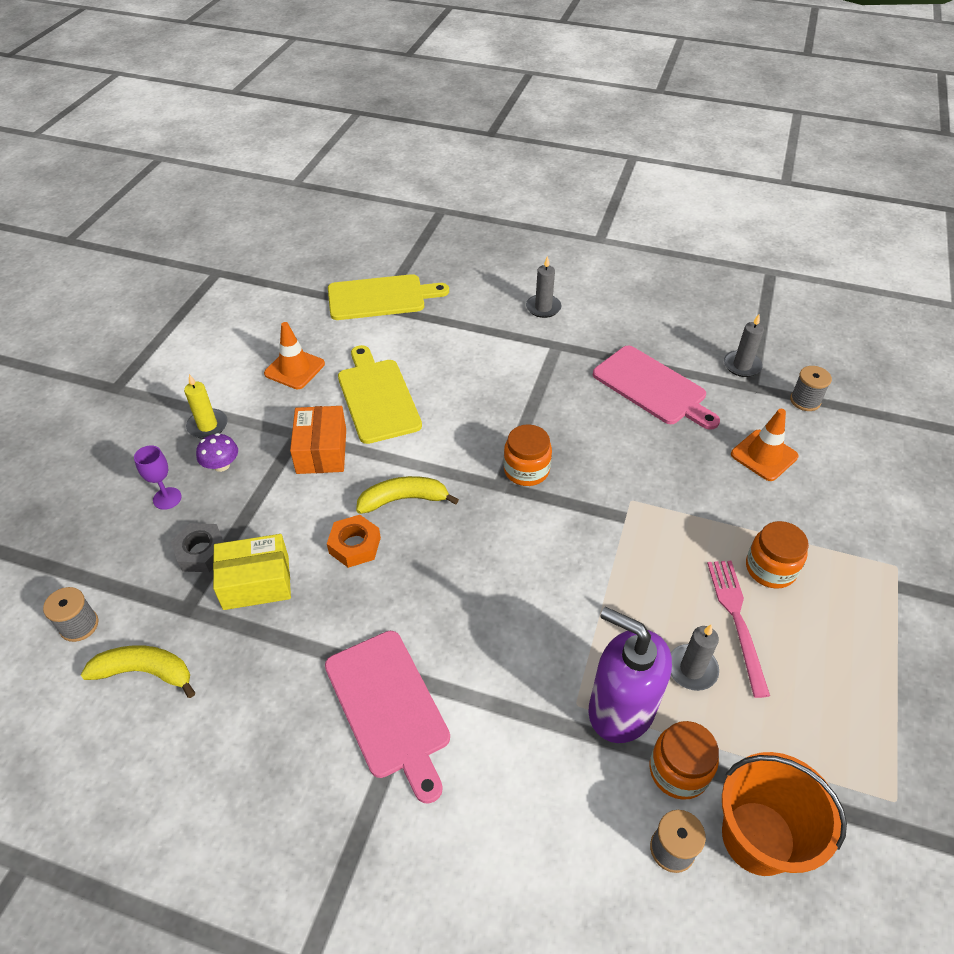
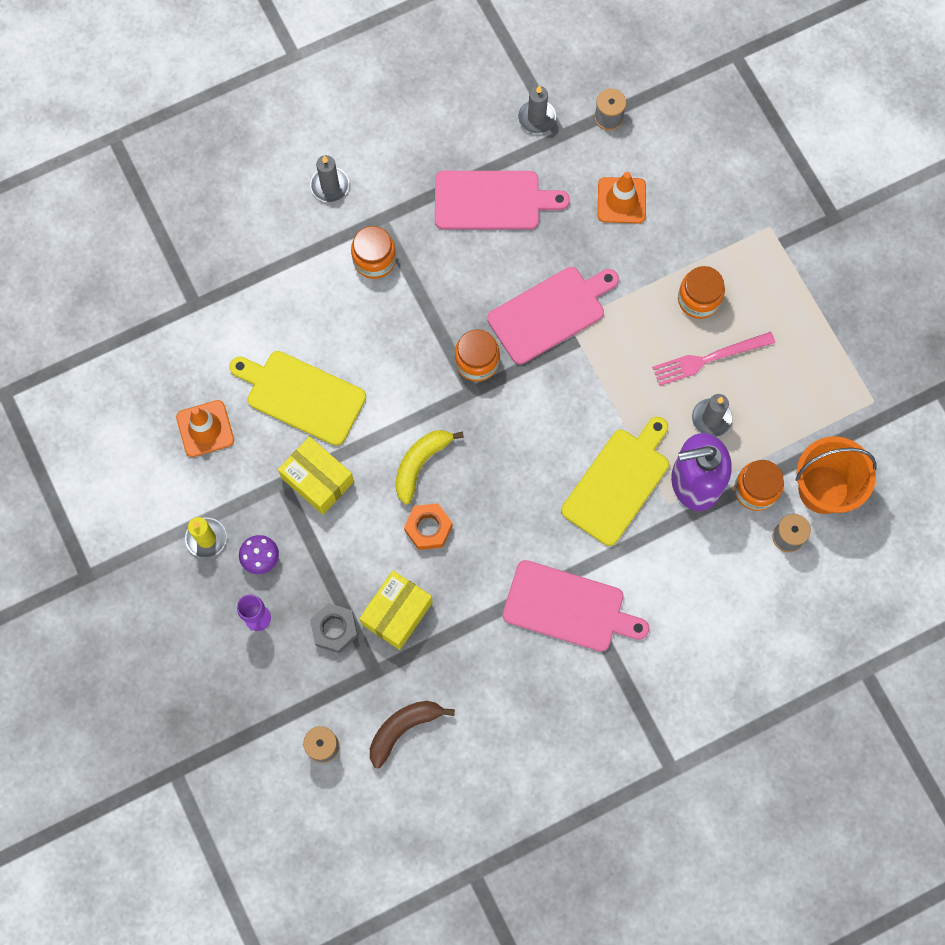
camera: 45 degrees left, 25 degrees up
yellow banana [81,645,195,698] -> brown banana [370,701,455,768]
orange box [290,406,346,474] -> yellow box [278,436,354,514]
yellow cutting board [328,274,449,320] -> yellow cutting board moved to [561,417,669,546]
pink fork [707,561,770,698] -> pink fork turned 60 degrees counterclockwise [652,332,775,386]
none -> orange jar [351,226,396,279]
none -> pink cutting board [487,267,619,364]

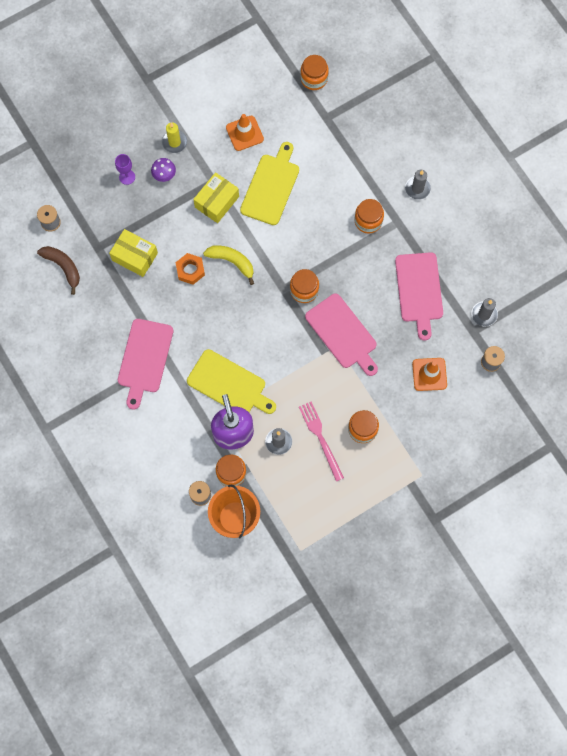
camera: 85 degrees right, 0 degrees up
grey nut [310,603,358,653] -> none
none -> orange jar [300,55,328,90]

